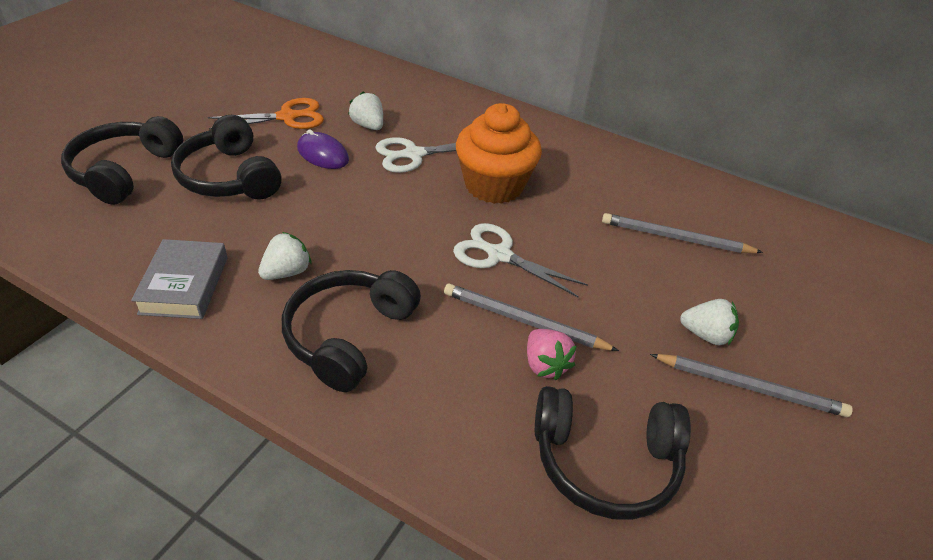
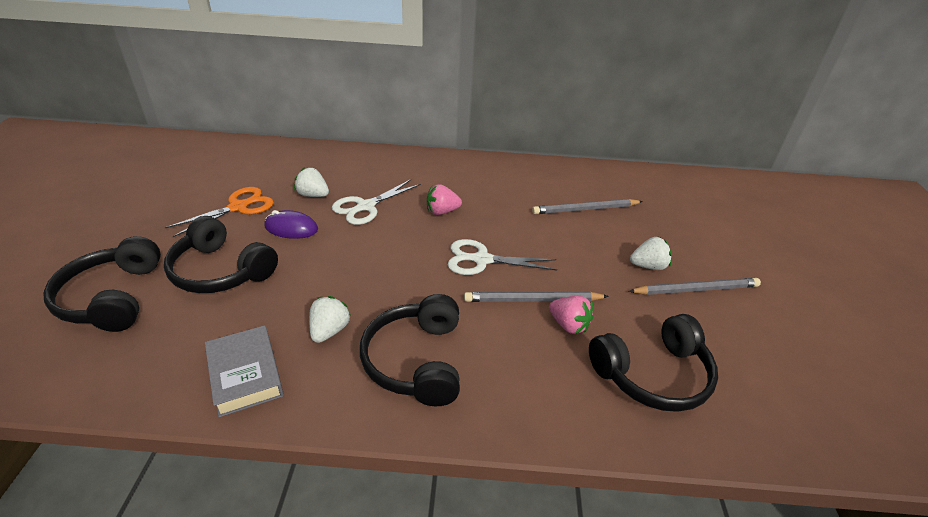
camera: 25 degrees left, 5 degrees down
orange cupcake [456,103,542,204] -> pink strawberry [427,184,462,215]

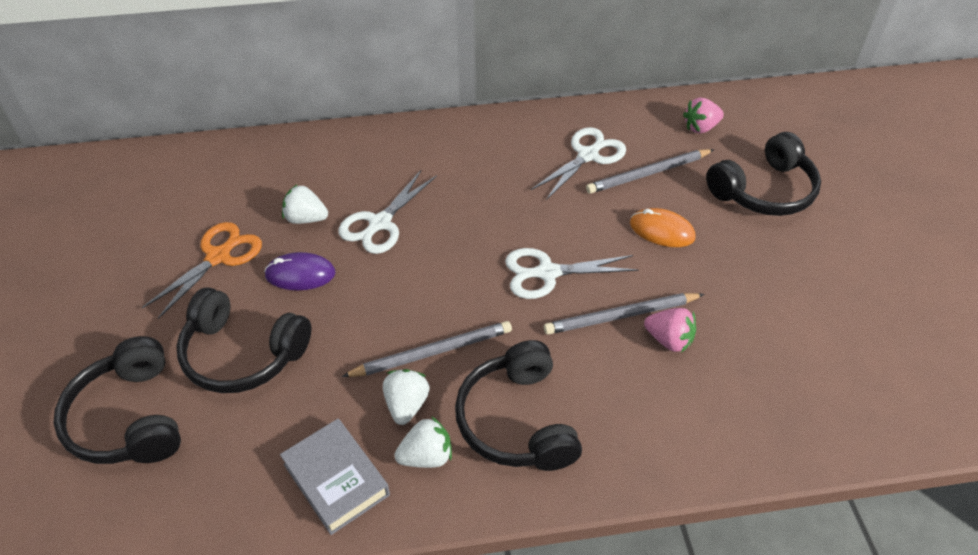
camera: 10 degrees left, 10 degrees up
pink strawberry [427,184,462,215] -> pink strawberry moved to [683,98,724,133]
black headphones [589,314,718,412] -> black headphones moved to [706,132,821,216]
grey pencil [628,278,761,295] -> grey pencil moved to [342,321,512,377]
white strawberry [630,237,672,270] -> white strawberry moved to [394,416,452,468]
none -> white scissors [531,127,626,200]
none -> orange mouse [630,208,695,247]

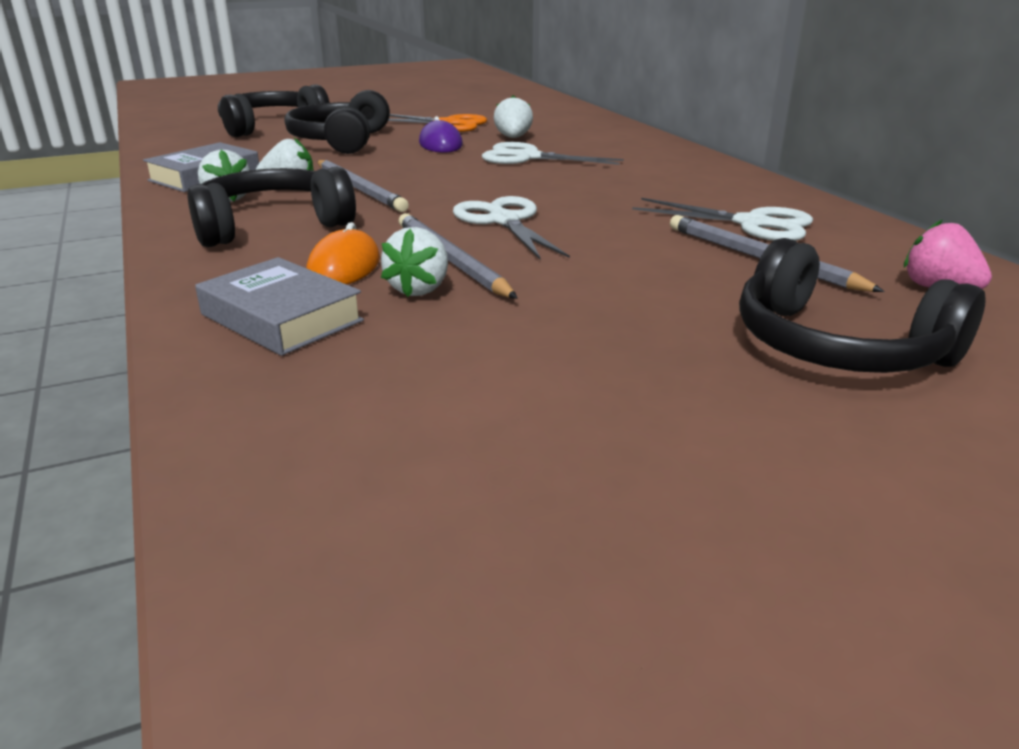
camera: 75 degrees right, 20 degrees down
orange mouse [630,208,695,247] -> orange mouse moved to [307,222,380,285]
pink strawberry [644,308,696,353] -> white strawberry [381,227,448,297]
none -> grey book [195,257,364,356]

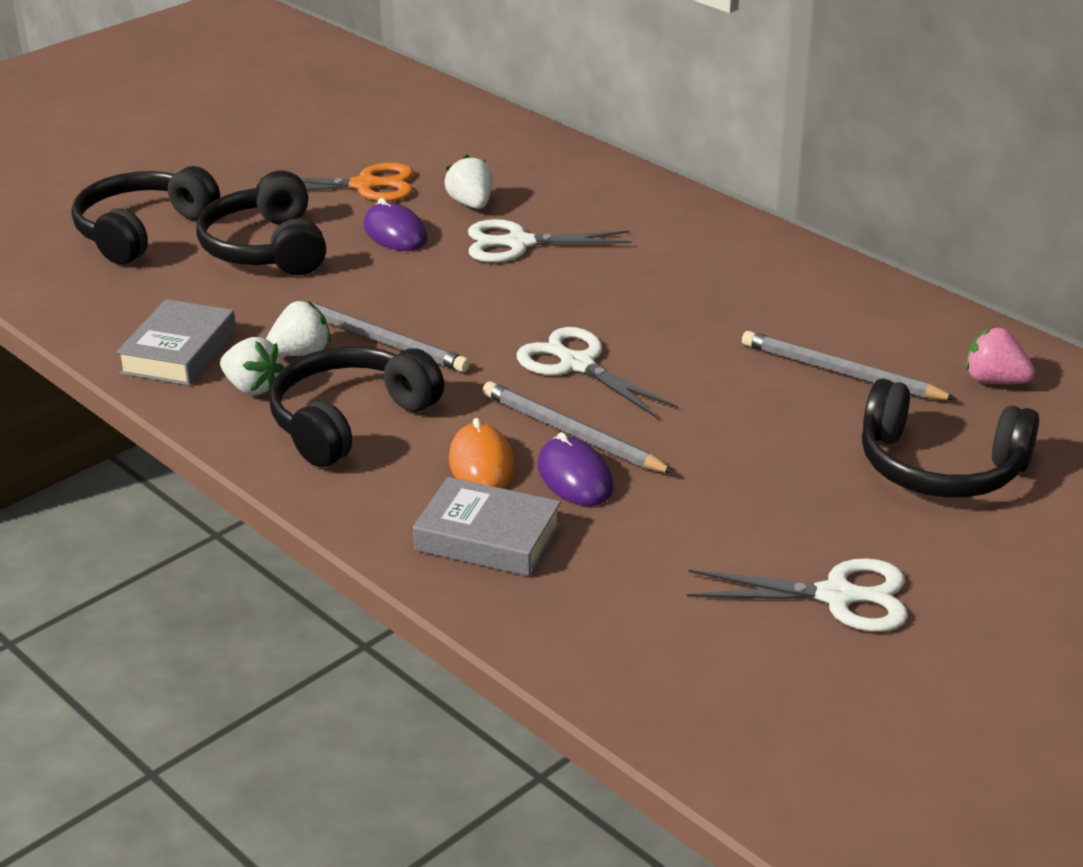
camera: 20 degrees left, 5 degrees up
white strawberry [381,227,448,297] -> purple mouse [538,432,613,506]
white scissors [632,198,813,241] -> white scissors moved to [687,558,908,632]

